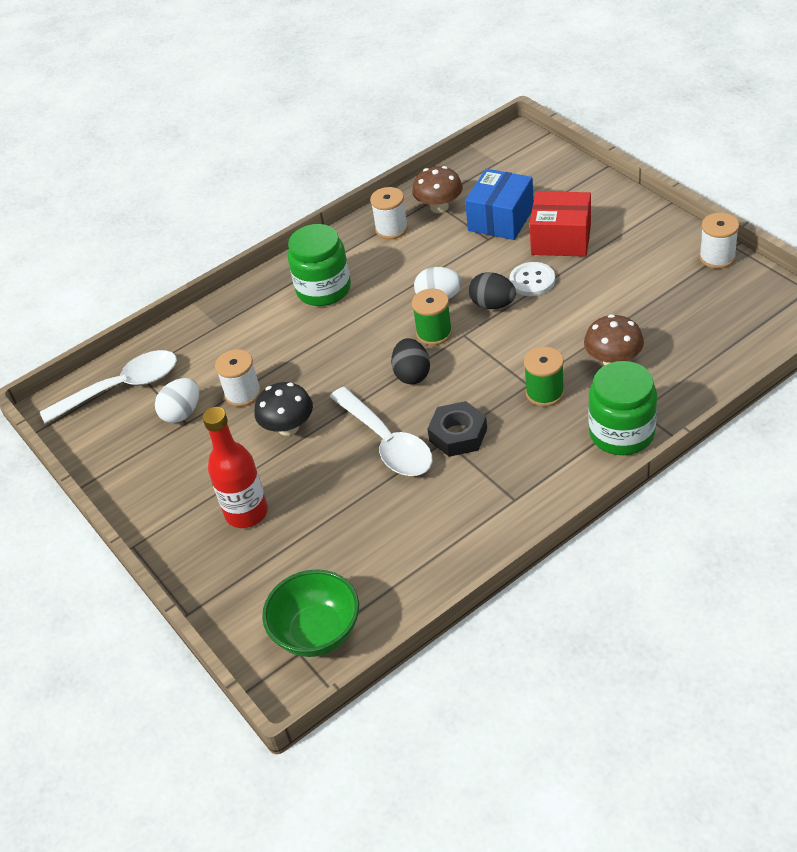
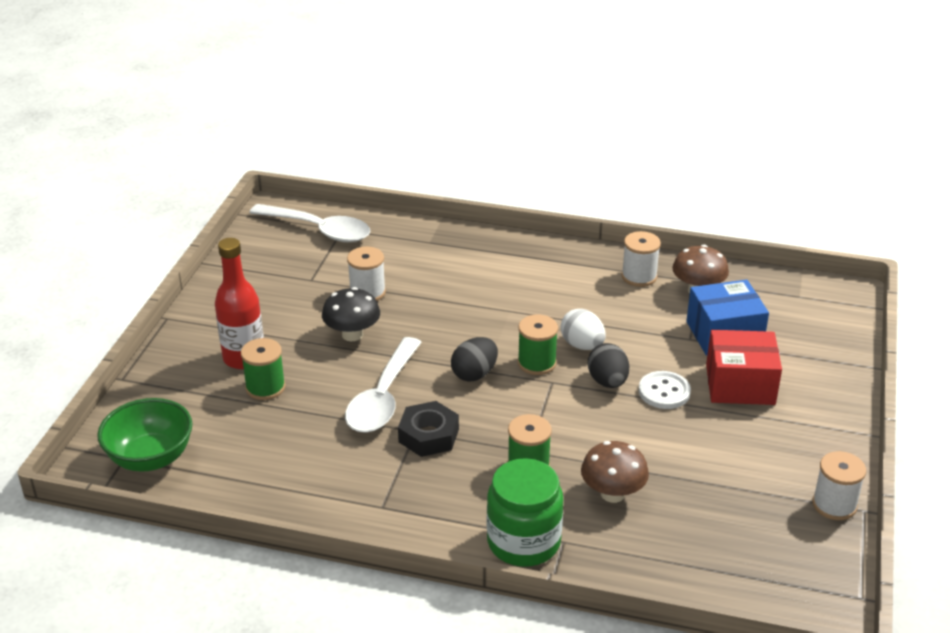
camera: 45 degrees right, 10 degrees down
white egg [155,378,199,423] -> none
green jar [288,224,351,306] -> none
red box [530,191,591,257] -> red box turned 60 degrees counterclockwise [706,330,782,405]
none -> green spool [241,338,286,400]

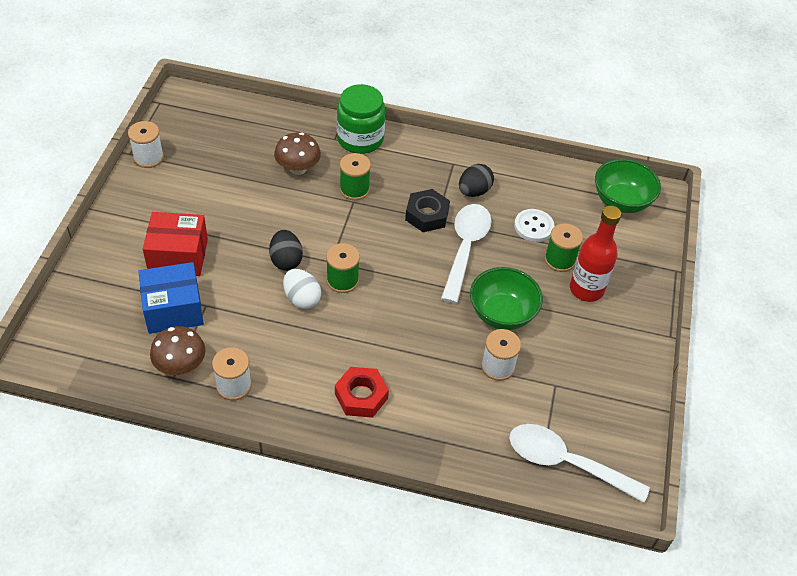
camera: 175 degrees right, 15 degrees up
black mushroom [322,287,380,341] -> green bowl [470,267,543,330]
black egg [451,337,498,382] -> black egg moved to [459,164,494,197]
white button [639,371,691,409] -> white button moved to [514,209,554,242]
none -> red nut [335,367,389,418]

